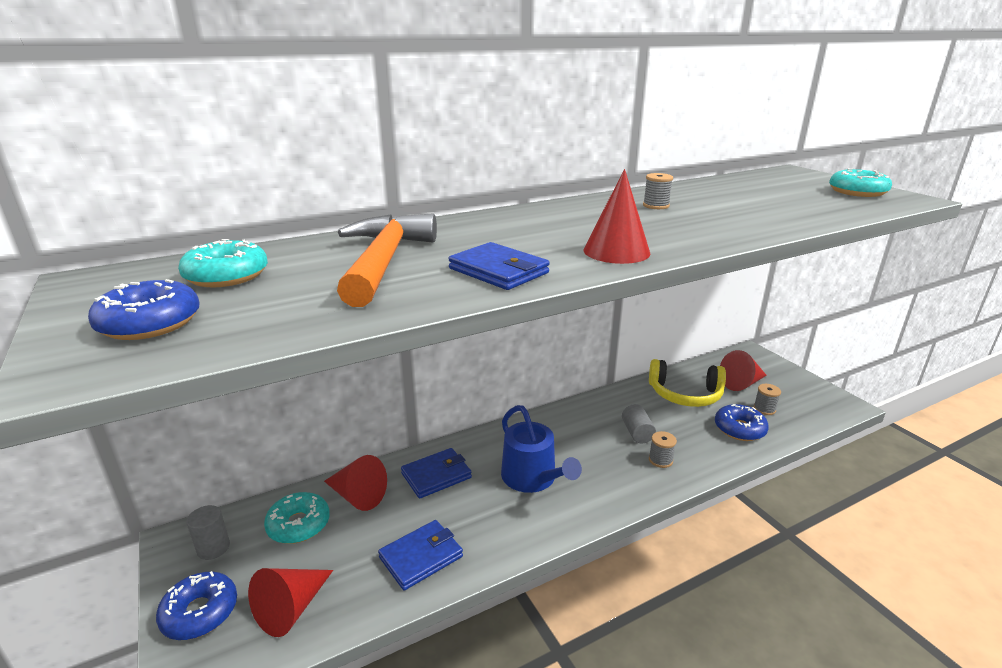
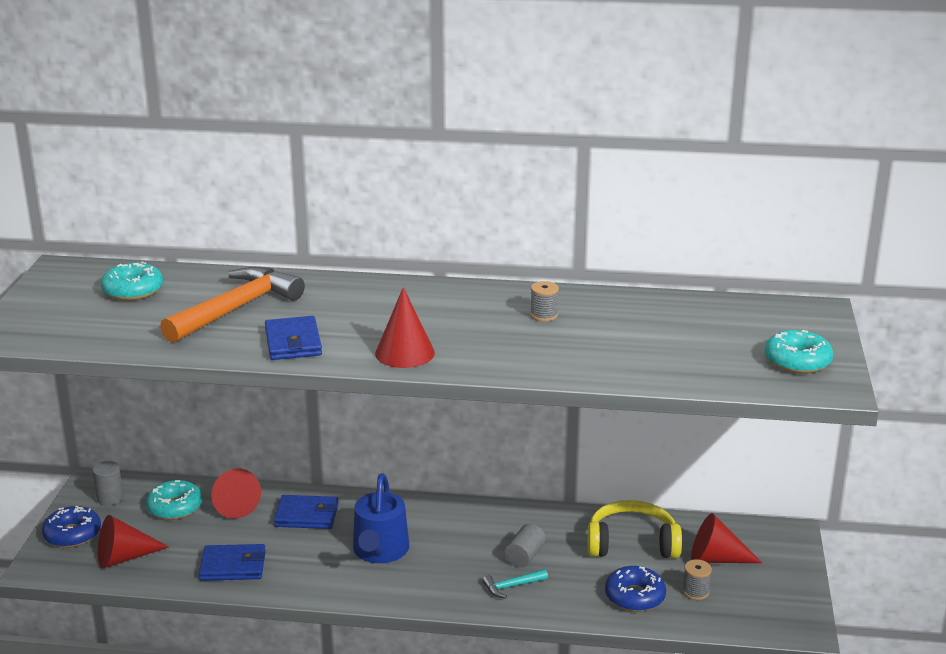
camera: 35 degrees right, 0 degrees up
blue donut [88,279,200,340] -> none
yellow headphones [649,359,726,407] -> yellow headphones turned 135 degrees clockwise [588,500,682,559]
grey spool [649,431,677,468] -> turquoise hammer [482,569,548,598]

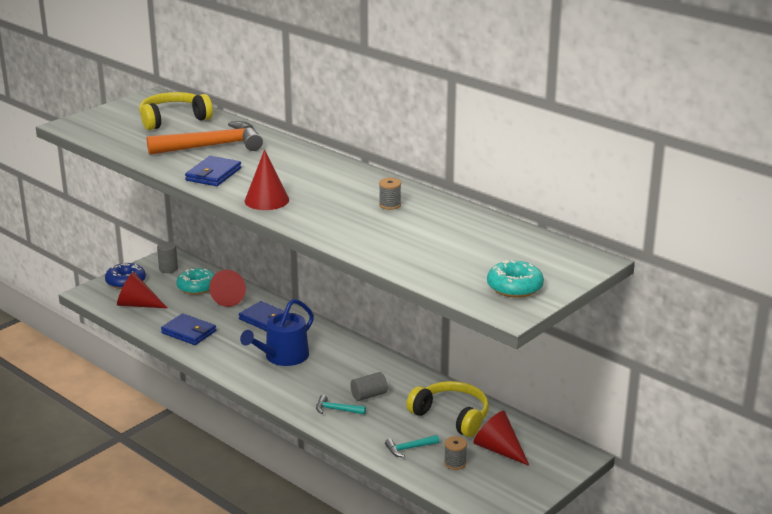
camera: 35 degrees right, 0 degrees up
turquoise donut [101,261,163,301] -> yellow headphones [139,92,213,130]
blue donut [605,566,666,612] -> turquoise hammer [385,435,439,458]

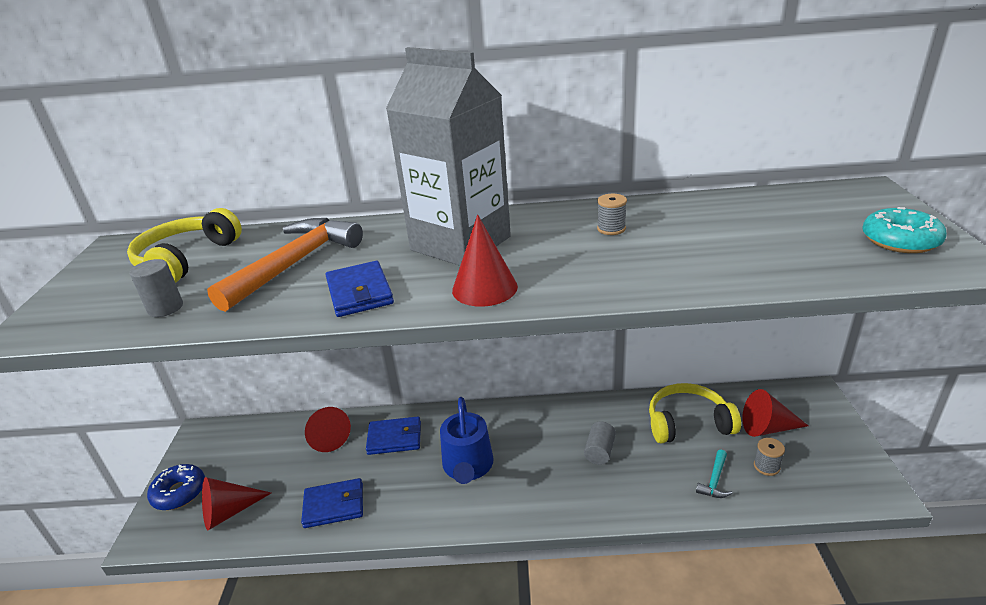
camera: 40 degrees left, 5 degrees up
grey cylinder [157,242,178,273] -> grey cylinder moved to [130,259,183,317]
turquoise donut [176,268,215,295] -> none
turquoise hammer [316,395,366,414] -> none
none -> grey carton [386,47,511,266]

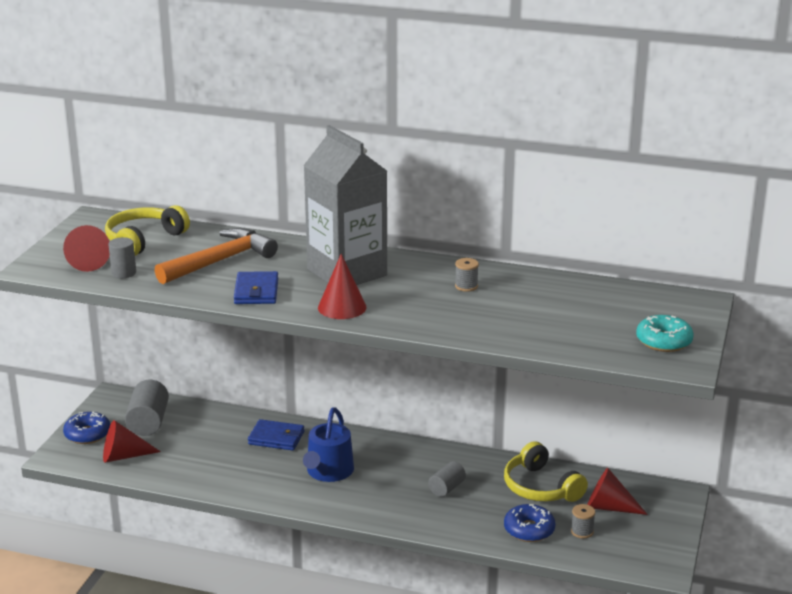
camera: 15 degrees right, 5 degrees down
blue wallet [301,478,363,528] -> none
red cone [305,407,351,452] -> red cone moved to [63,225,110,272]
yellow headphones [649,383,741,443] -> yellow headphones turned 135 degrees counterclockwise [504,441,588,502]
turquoise hammer [696,450,733,498] -> blue donut [504,504,555,542]
none -> grey cylinder [125,380,169,436]

